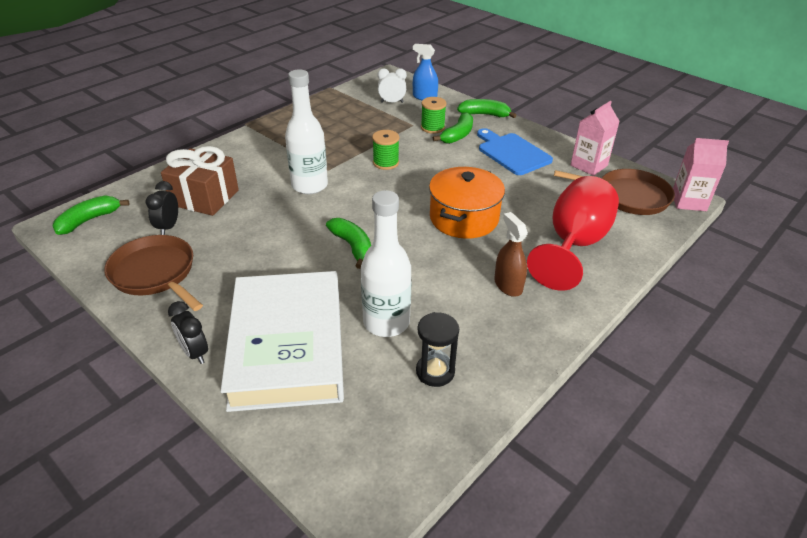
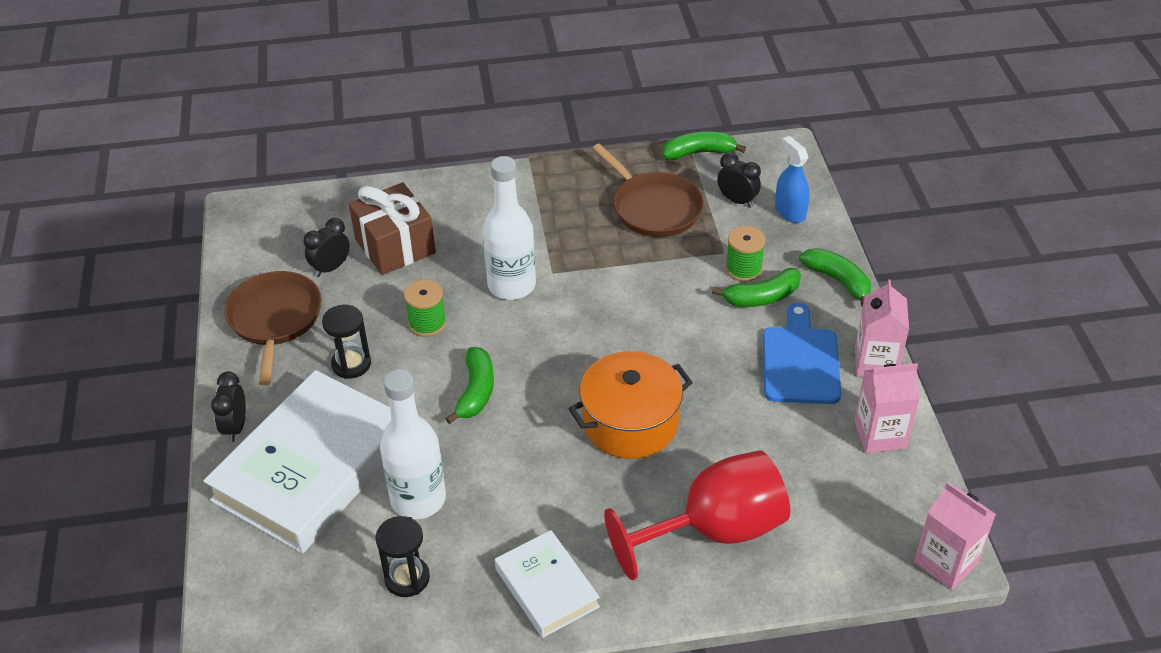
camera: 40 degrees right, 5 degrees up
green banana [53,196,130,235] -> green banana moved to [663,132,746,160]
green spool [372,130,399,170] -> green spool moved to [404,279,446,337]
white clock [378,69,407,103] -> black clock [717,152,761,208]
brown spray bottle [494,212,528,297] -> none
brown pan [554,169,675,215] -> brown pan moved to [592,144,704,237]
none -> black hourglass [322,305,371,379]
none -> white book [495,530,600,638]
none -> pink carton [855,280,909,377]

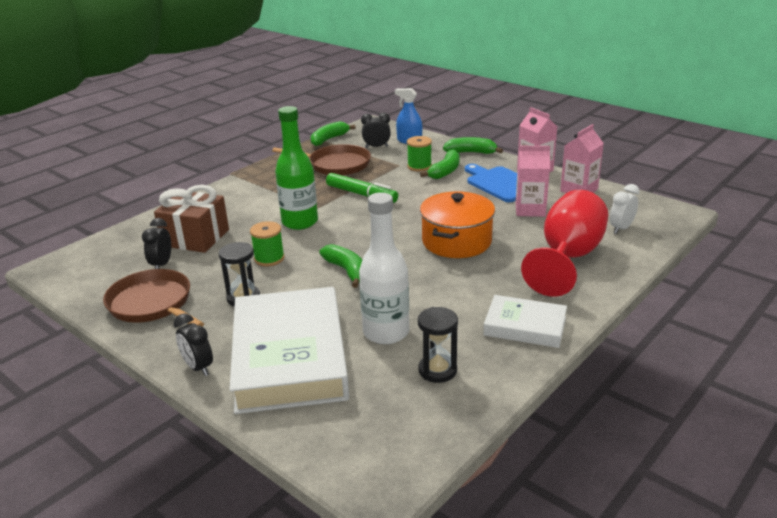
camera: 40 degrees left, 15 degrees down
white bottle [483,156,536,300] -> green bottle [275,106,318,230]
pink carton [914,482,996,590] -> pink carton moved to [516,146,550,217]
none -> green marker [326,173,398,203]
none -> white clock [610,184,640,234]

